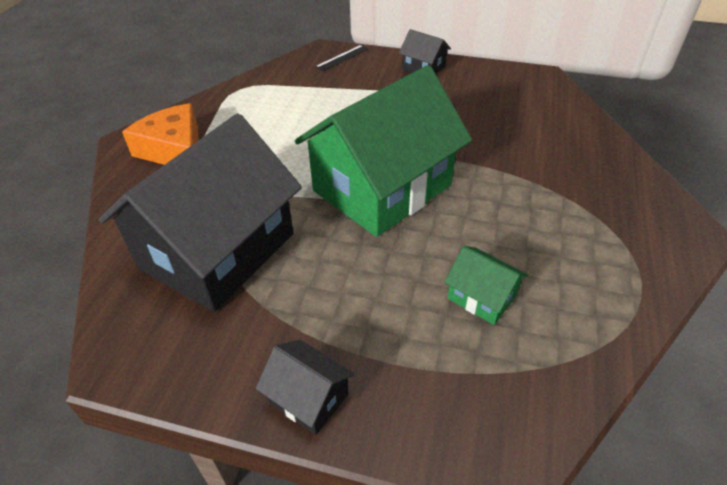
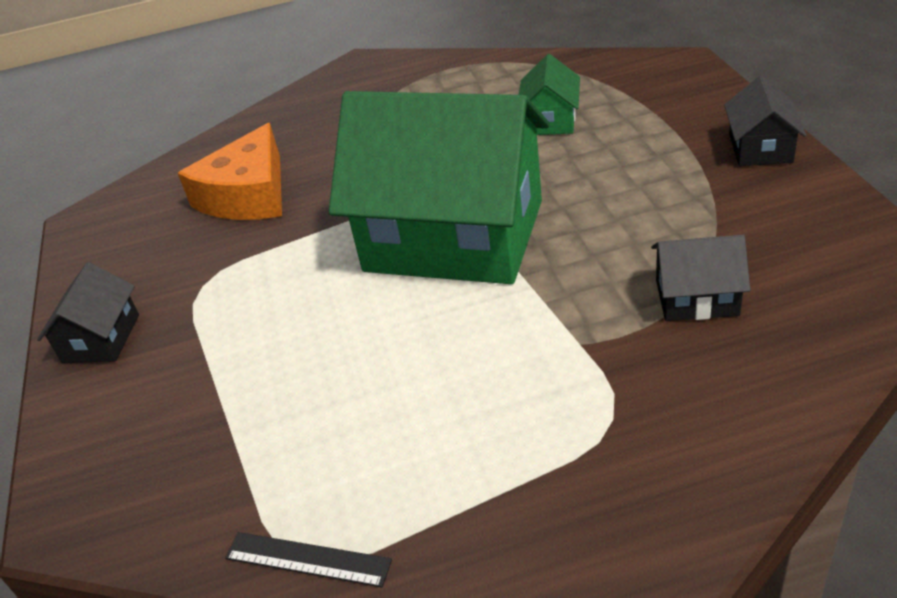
camera: 115 degrees left, 5 degrees down
black house [99,113,302,312] -> black house [651,235,750,321], size x0.41
orange cheese [122,103,199,165] -> orange cheese moved to [178,123,282,220]
black ruler [315,45,369,71] -> black ruler moved to [225,532,392,587]

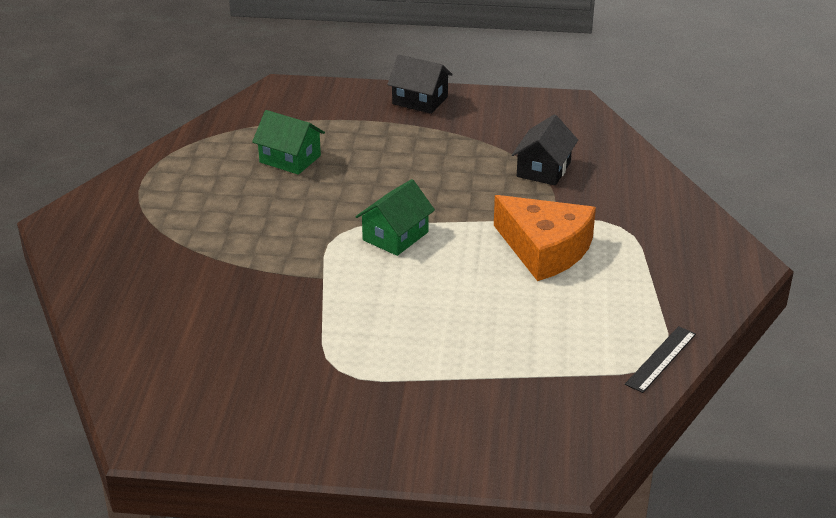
camera: 75 degrees left, 5 degrees down
black house [37,262,139,363] -> none
orange cheese [178,123,282,220] -> orange cheese moved to [494,195,596,281]
green house [329,91,549,284] -> green house [356,179,435,256], size x0.41

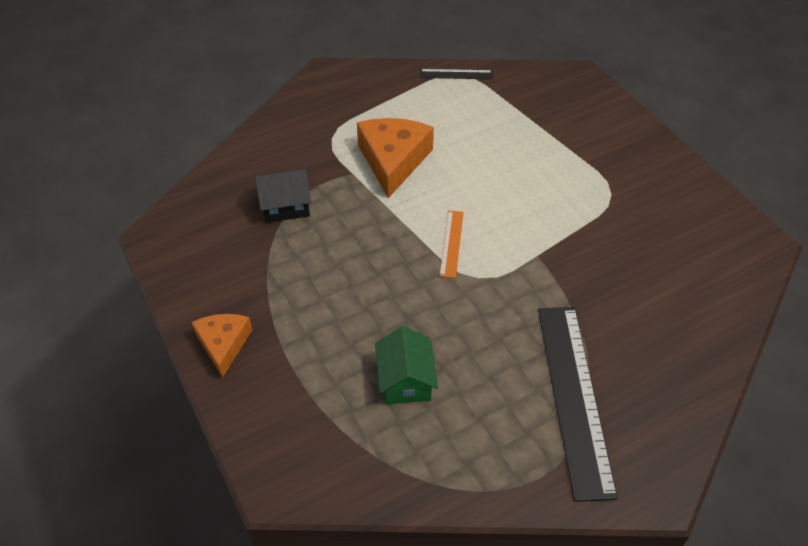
camera: 125 degrees left, 15 degrees up
green house [356,179,435,256] -> orange ruler [439,210,464,278]
black house [387,55,453,114] -> orange cheese [191,314,252,378]
none -> black ruler [538,307,618,502]

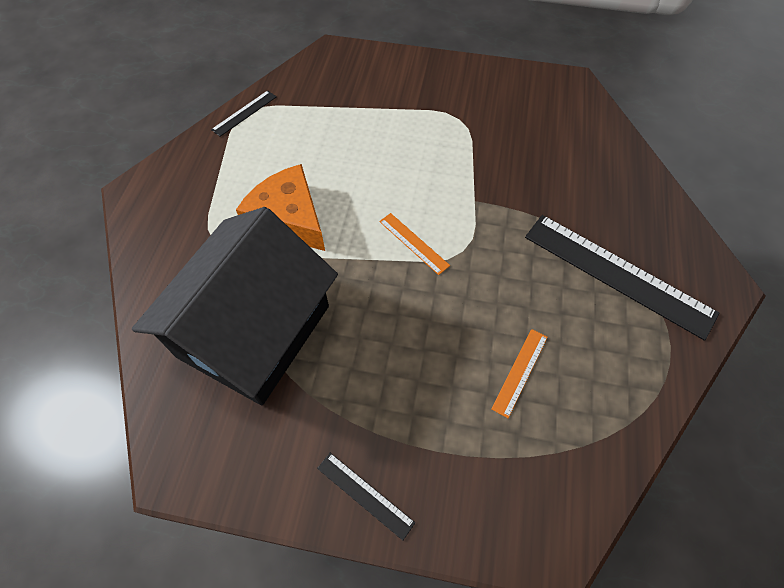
camera: 50 degrees left, 10 degrees up
orange cheese [191,314,252,378] -> black ruler [317,453,415,540]
black house [255,169,311,223] -> black house [132,207,338,405], size x2.42
green house [375,326,438,404] -> orange ruler [491,329,548,418]

